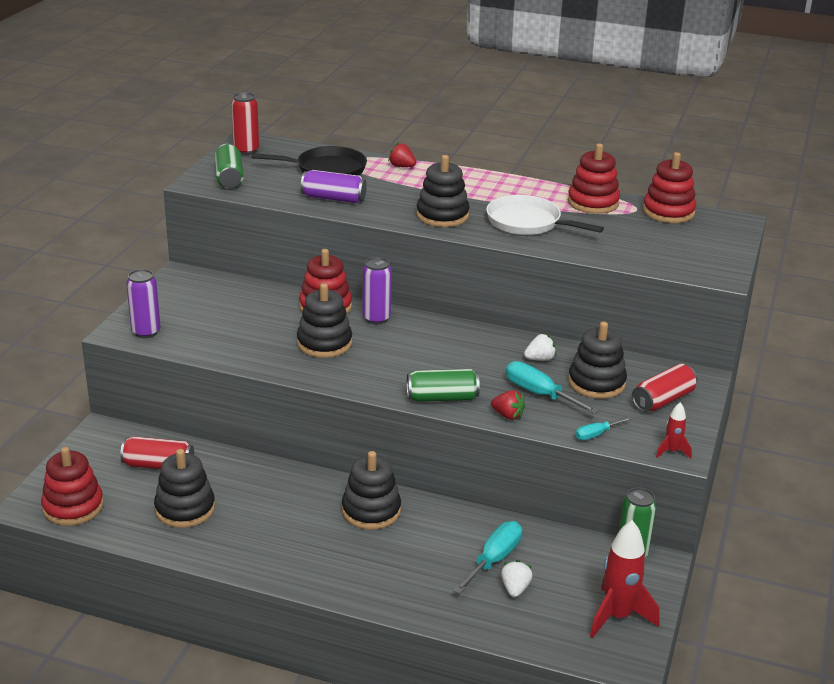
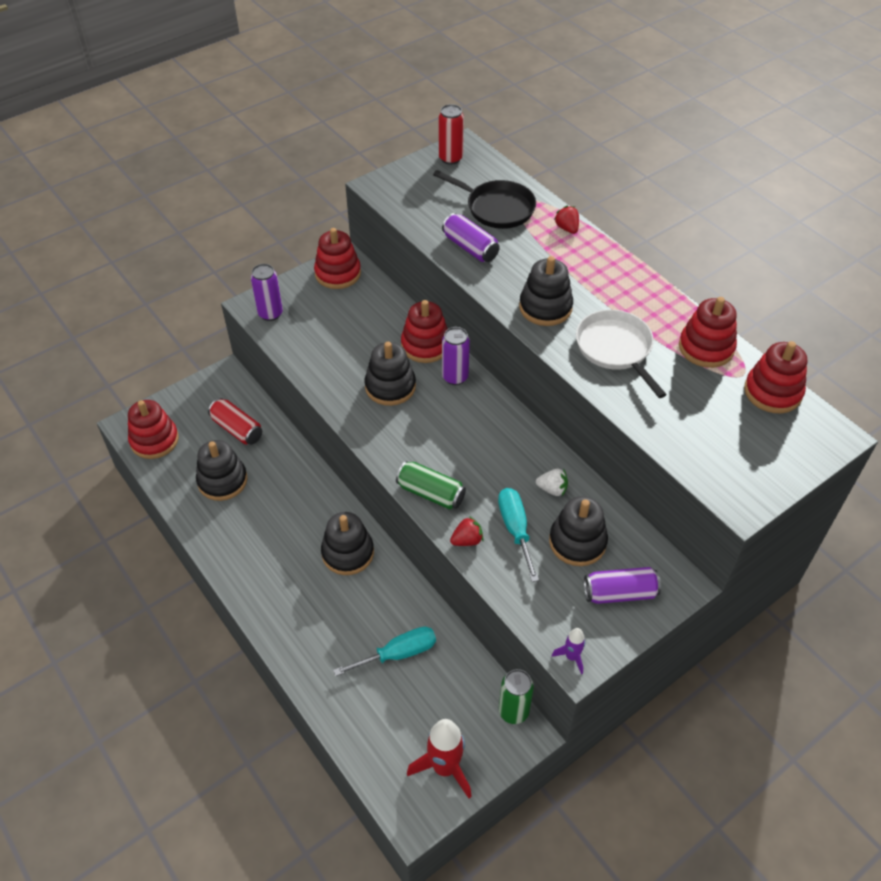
camera: 35 degrees right, 20 degrees up
green can [215,144,244,189] -> none
red strawberry [491,390,525,420] -> red strawberry turned 90 degrees counterclockwise [450,516,483,546]
white strawberry [501,560,533,597] -> none
turquoise screwdriver [575,417,632,440] -> none
red can [632,364,698,412] -> purple can [584,567,661,604]
red rocket [656,402,692,459] -> purple rocket [552,628,585,674]
none -> red stacking toy [314,228,361,289]

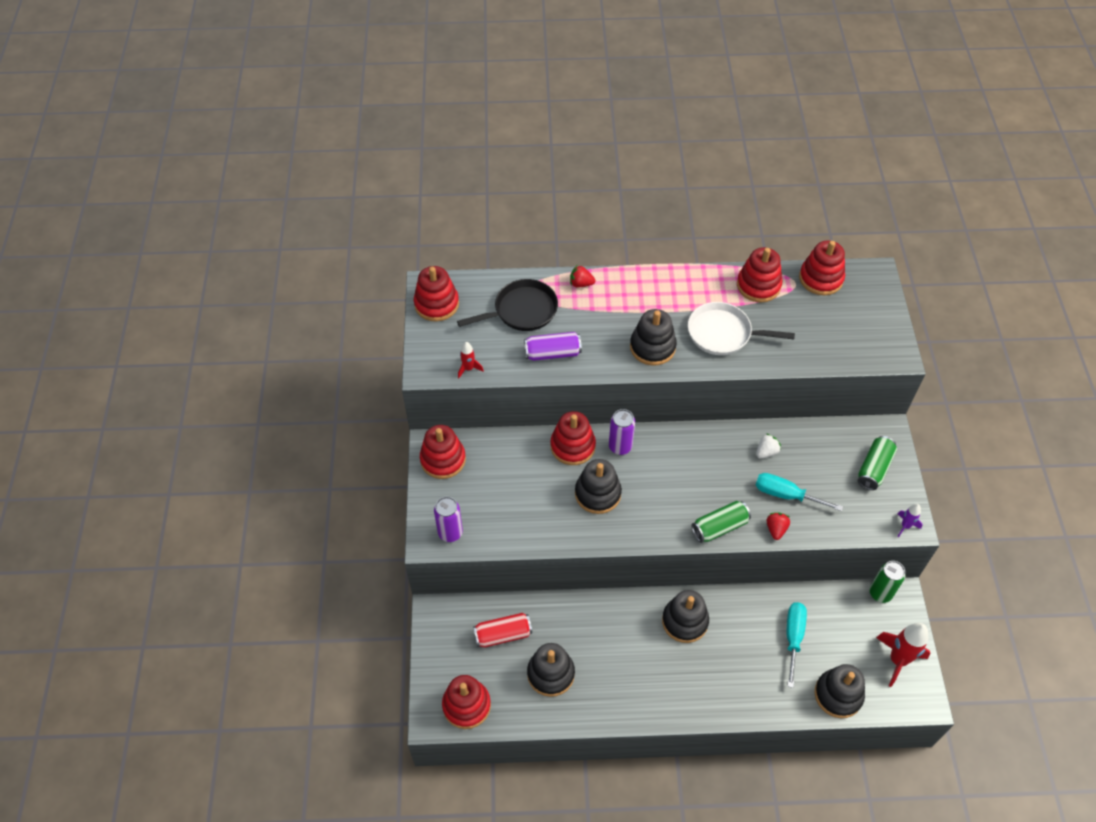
camera: 55 degrees left, 5 degrees up
red can [439,104,464,165] -> red stacking toy [414,266,459,321]
black stacking toy [549,496,608,566] -> black stacking toy moved to [815,664,865,718]
purple can [584,567,661,604] -> green can [858,436,897,490]
none -> red rocket [458,342,484,378]

